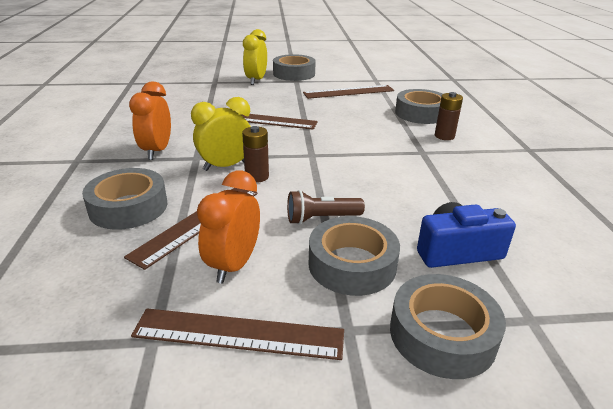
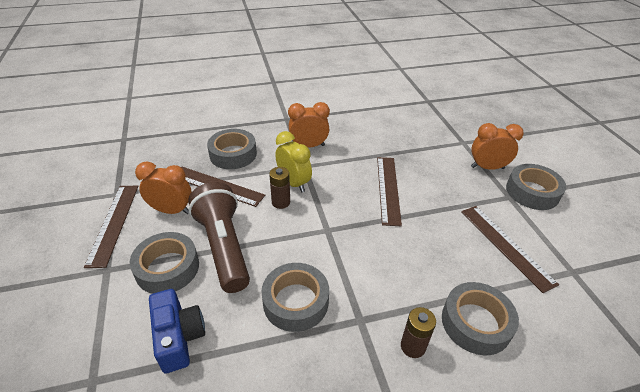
camera: 80 degrees right, 10 degrees up
yellow clock [243,29,267,85] -> orange clock [471,123,524,170]
brown flashlight [287,190,365,224] -> brown flashlight [188,182,250,293], size x1.93
grey tape [390,274,506,379] -> grey tape moved to [261,263,329,332]

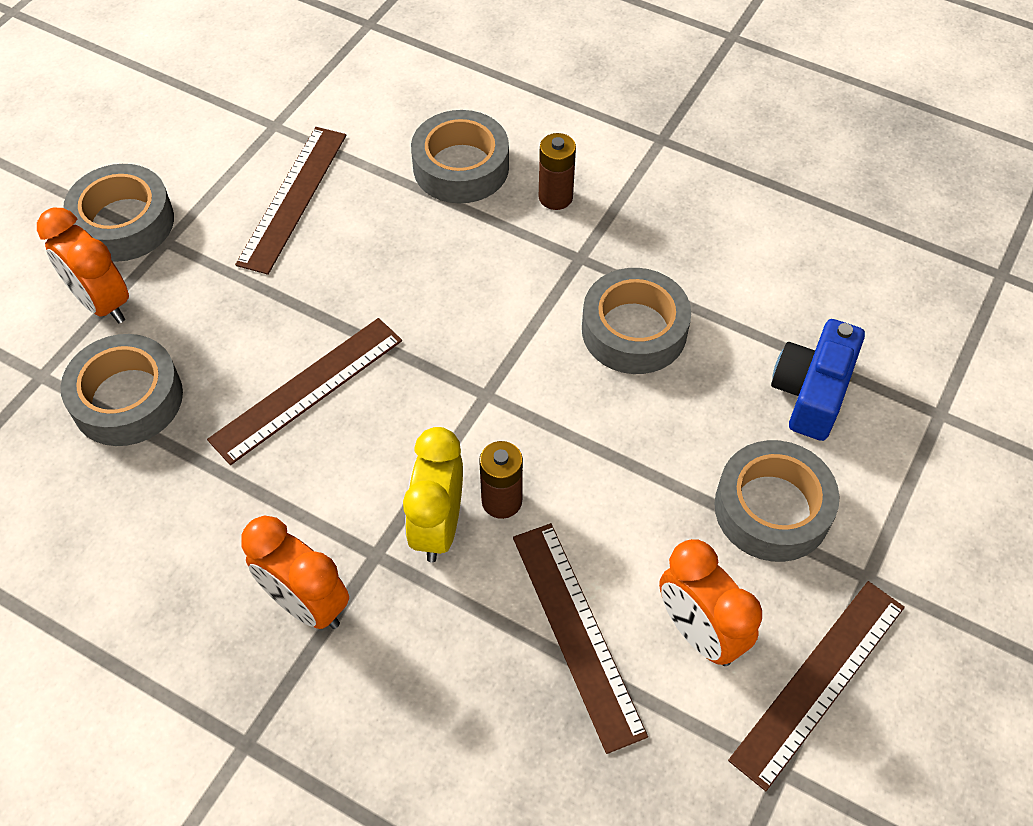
camera: 135 degrees left, 15 degrees up
brown flashlight [188,182,250,293] -> none
grey tape [207,129,257,169] -> grey tape moved to [60,334,183,446]

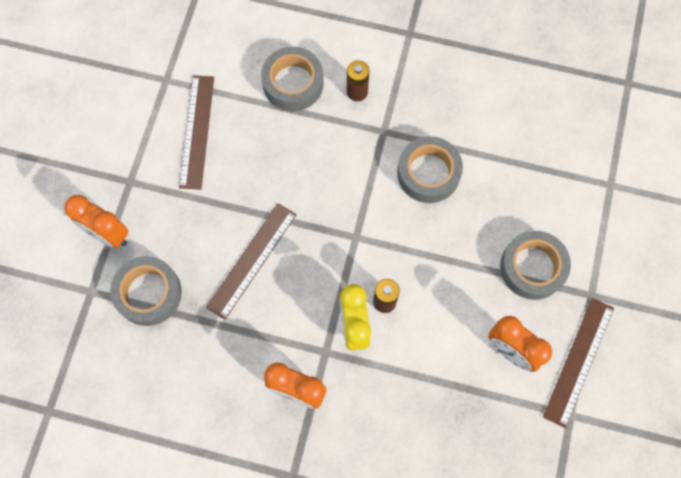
camera: 15 degrees left, 15 degrees up
grey tape [63,164,174,262] -> none
brown ruler [513,523,648,754] -> none
blue camera [771,319,865,441] -> none

